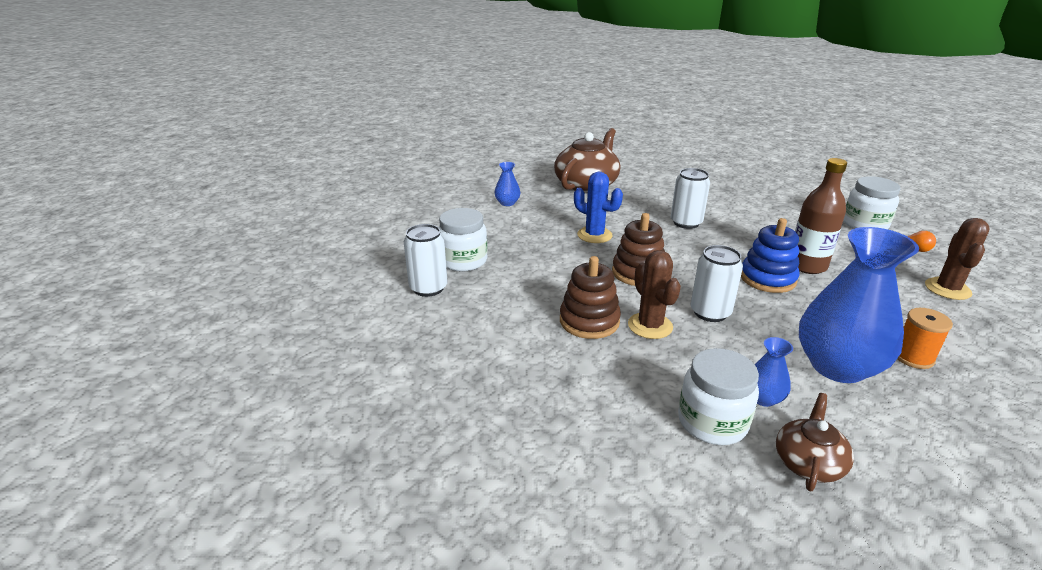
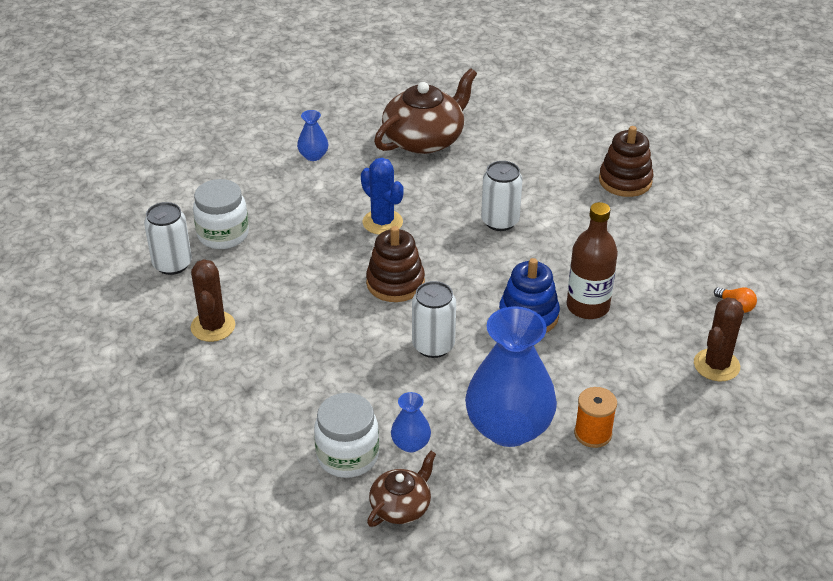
camera: 15 degrees right, 10 degrees up
brown stacking toy [560,256,621,339] -> brown stacking toy moved to [599,126,653,197]
brown cactus [628,250,681,339] -> brown cactus moved to [191,259,235,342]
white jar [843,176,901,229] -> none

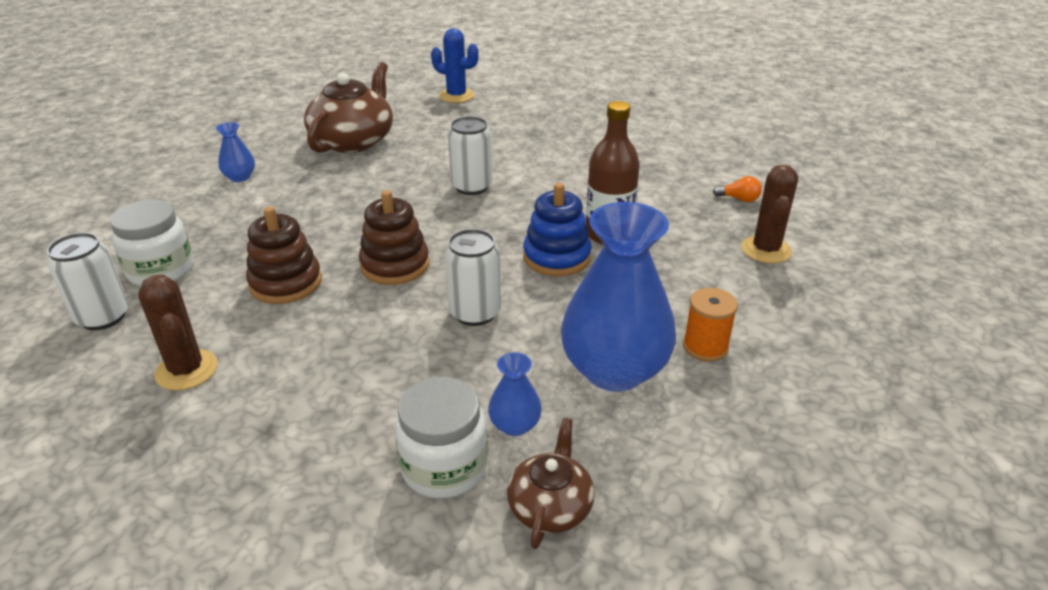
camera: 25 degrees left, 5 degrees down
blue cactus [361,158,404,235] -> blue cactus moved to [431,28,479,103]
brown stacking toy [599,126,653,197] -> brown stacking toy moved to [246,206,322,304]

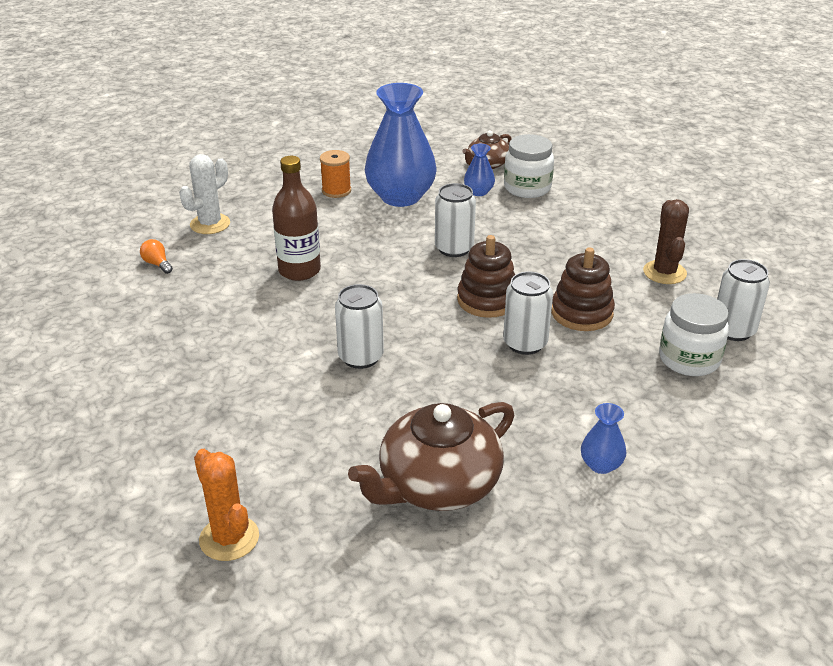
camera: 150 degrees left, 0 degrees up
blue cactus [431,28,479,103] -> orange cactus [194,449,259,561]
blue stacking toy [523,183,592,276] -> none
brown cactus [741,165,798,263] -> white cactus [179,154,230,234]
none -> white can [503,272,553,355]

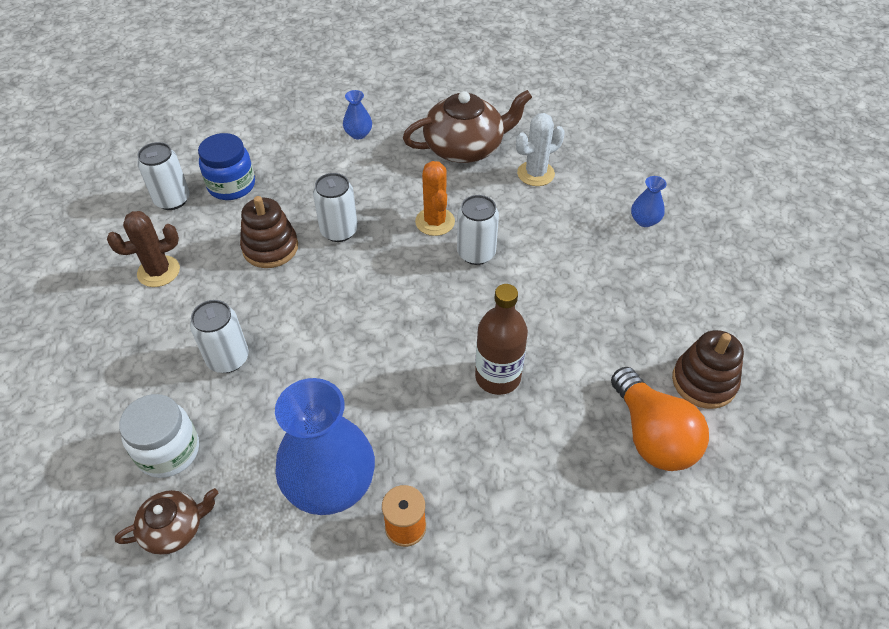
camera: 160 degrees left, 15 degrees up
orange light bulb [140,239,173,274] -> orange light bulb [611,367,709,471], size x2.48
white cactus [179,154,230,234] -> white cactus moved to [516,113,565,186]
orange cactus [194,449,259,561] -> orange cactus moved to [415,161,455,236]
white can [435,183,476,257] -> white can moved to [190,300,249,373]
brown stacking toy [457,235,515,318] -> brown stacking toy moved to [672,330,744,409]
blue vase [464,144,495,196] -> blue vase moved to [631,176,667,227]
brown cactus [643,199,689,284] -> brown cactus turned 45 degrees clockwise [107,211,180,287]
white jar [659,293,729,376] -> blue jar [198,133,255,200]

